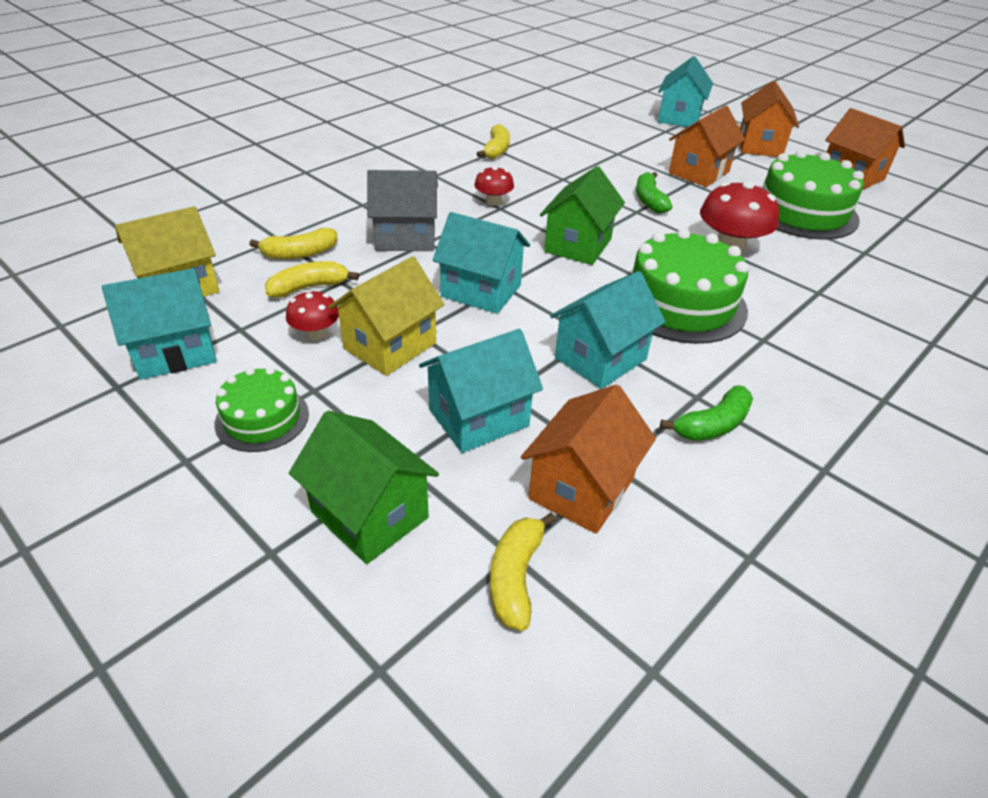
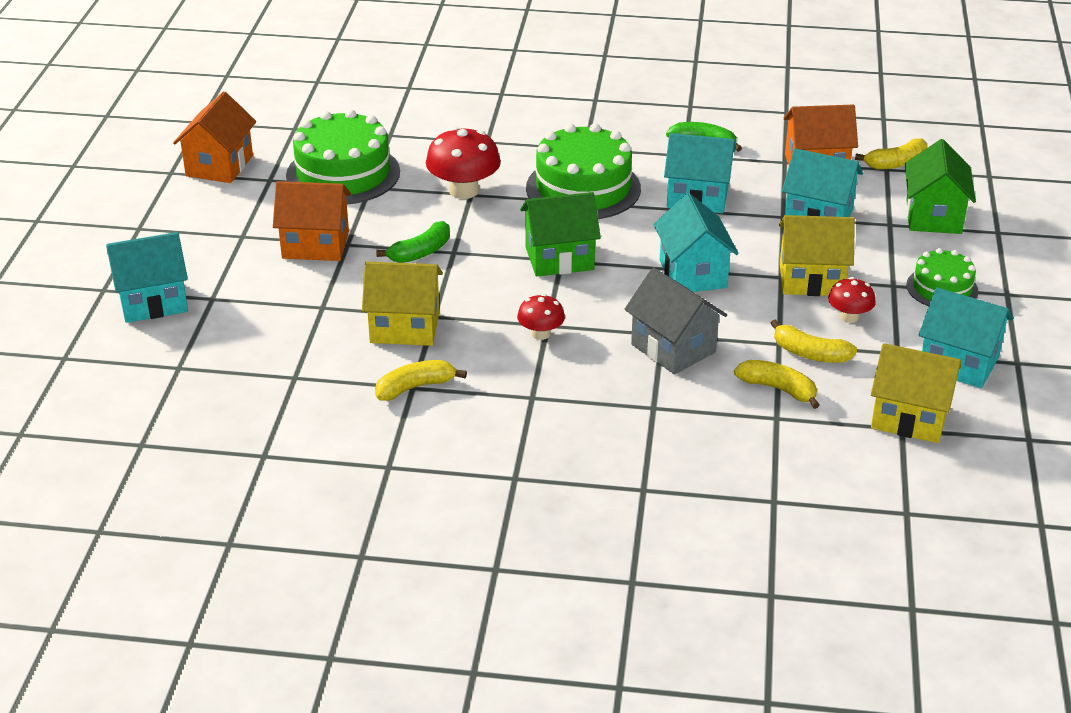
camera: 125 degrees left, 5 degrees down
orange house [739,81,799,157] -> none
none -> yellow house [362,261,443,346]

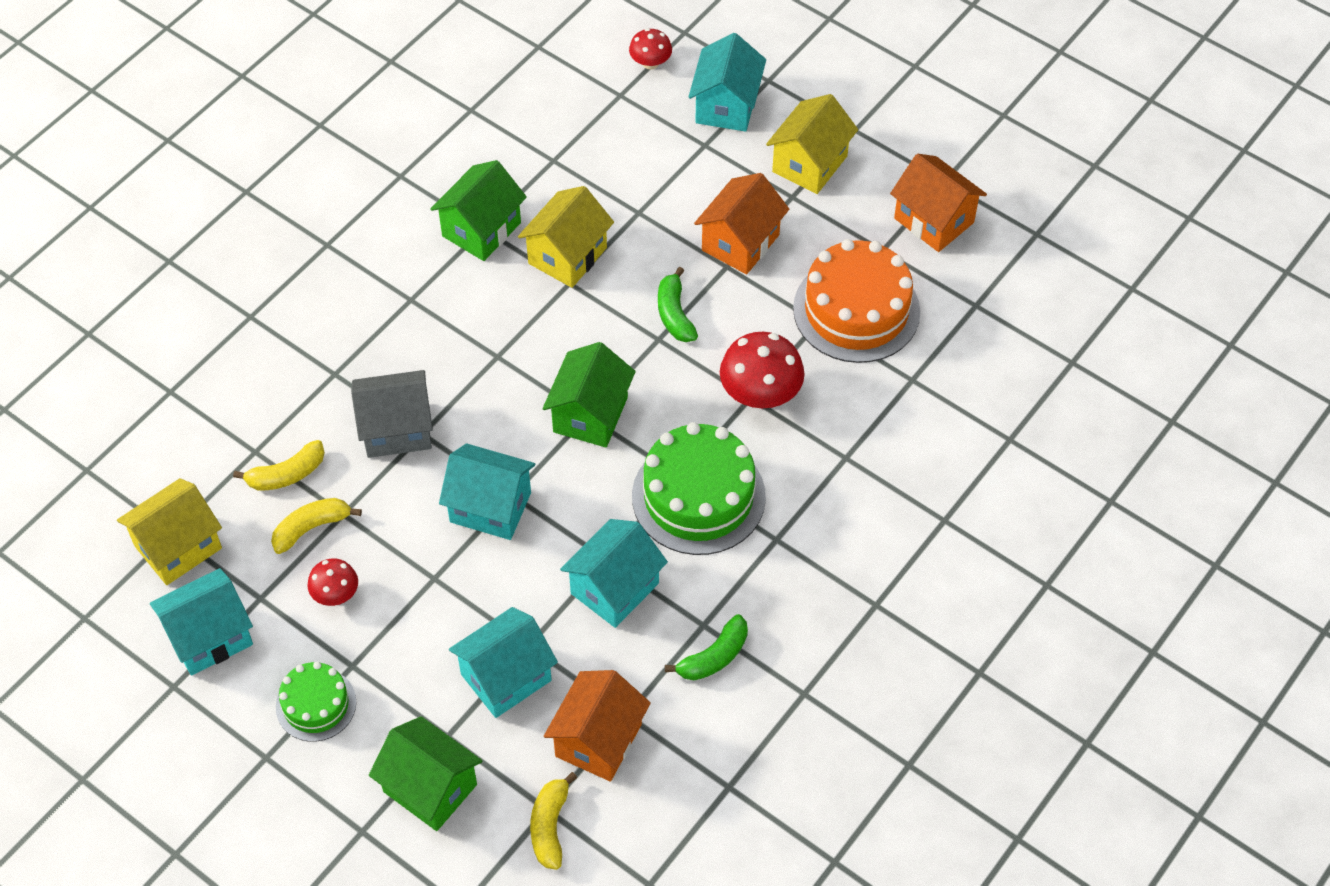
camera: 120 degrees right, 20 degrees up
green cake [286,109,400,204] -> orange cake [793,239,920,363]
yellow banana [375,360,467,401] -> green house [430,160,527,261]
red mushroom [517,294,565,340] -> red mushroom moved to [629,28,672,70]
yellow house [779,215,855,296] -> yellow house moved to [766,94,858,194]

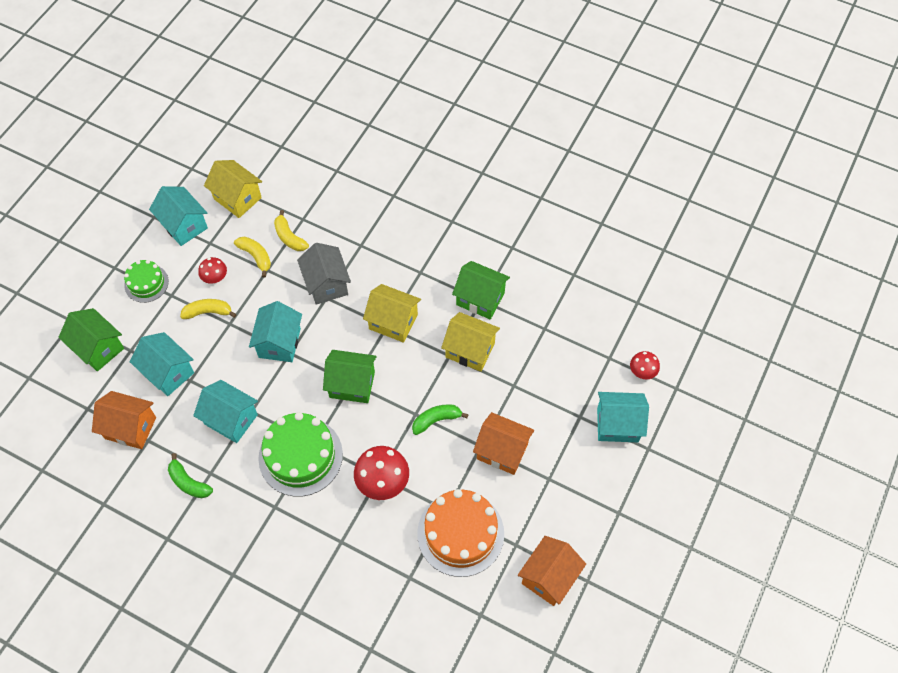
camera: 80 degrees right, 5 degrees up
green house [369,716,482,831] -> green house turned 75 degrees counterclockwise [58,308,124,371]
yellow banana [530,772,577,870] -> yellow banana moved to [180,299,237,319]
yellow house [766,94,858,194] -> yellow house moved to [363,284,421,343]

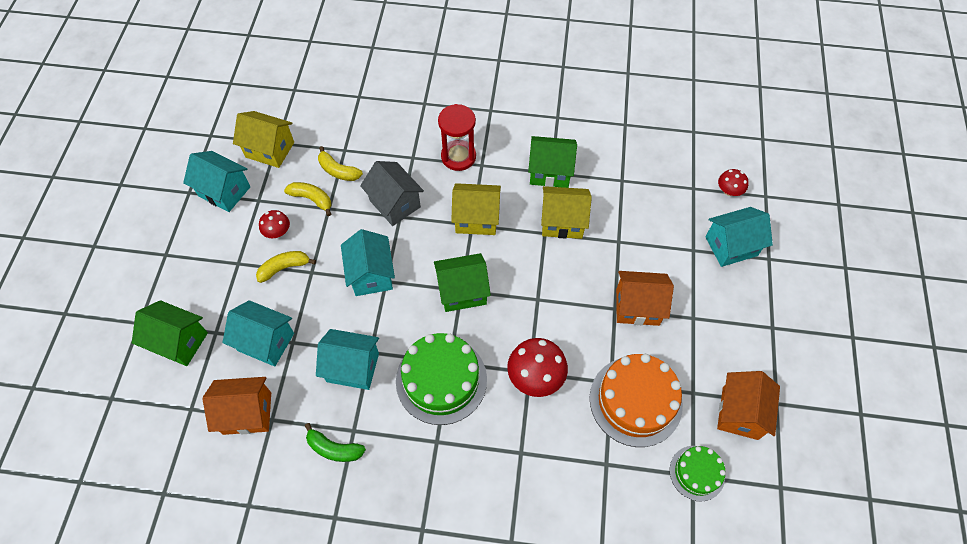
camera: 20 degrees left, 0 degrees up
green cake [124,260,169,303] -> green cake moved to [670,446,726,502]
green banana [412,404,469,435] -> none
none -> red hourglass [438,104,476,171]

